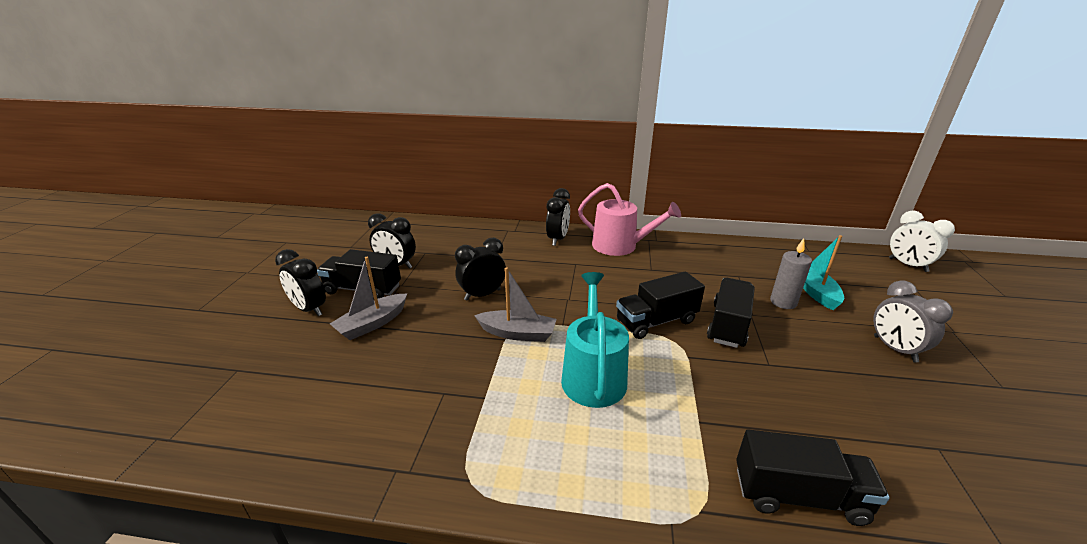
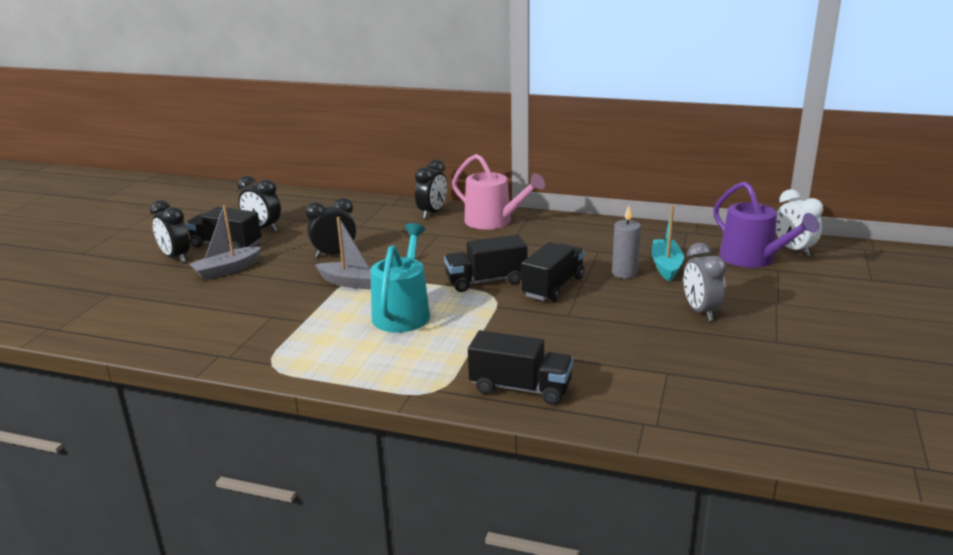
camera: 10 degrees right, 5 degrees down
none -> purple watering can [713,181,819,268]

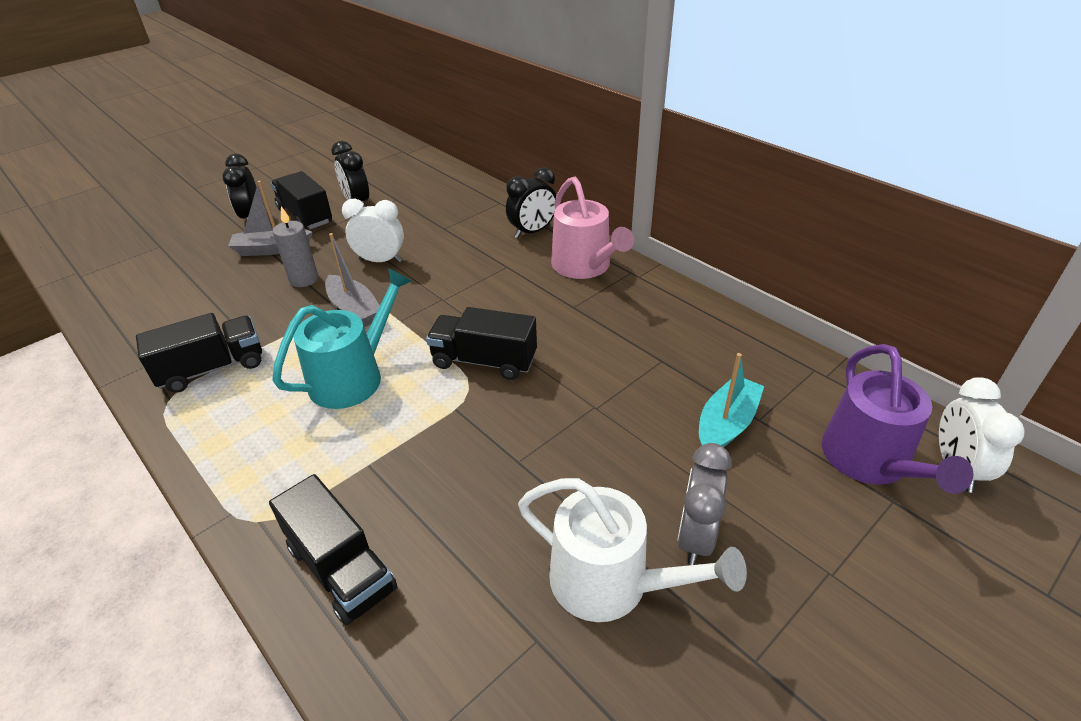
camera: 30 degrees right, 15 degrees up
black clock [305,198,356,258] -> white clock [342,198,404,263]
black truck [521,242,585,302] -> black truck moved to [136,313,262,393]
grey candle [612,205,641,279] -> grey candle moved to [273,206,318,287]
none -> white watering can [518,478,747,622]

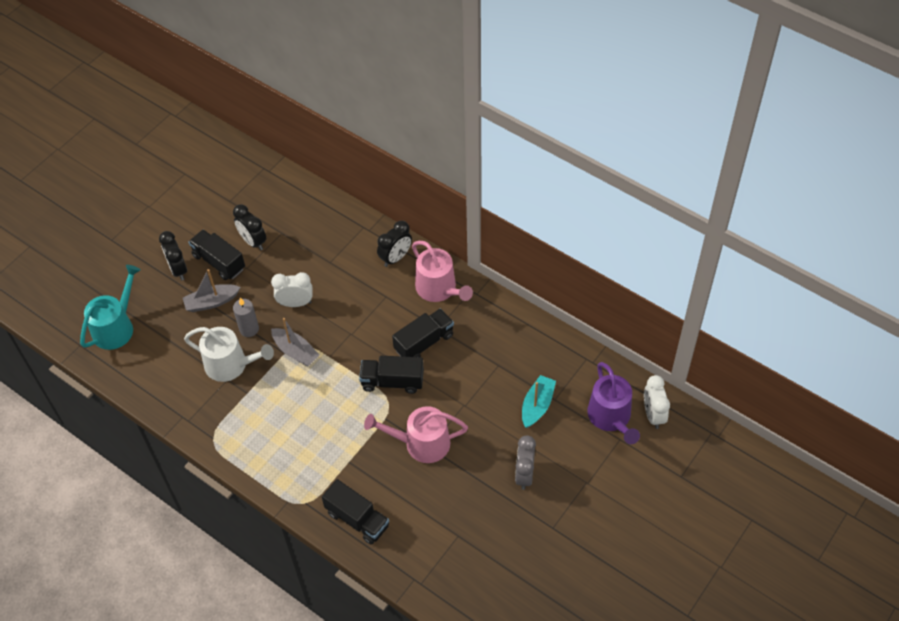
camera: 10 degrees left, 15 degrees up
black truck [136,313,262,393] -> black truck moved to [392,309,454,357]
turquoise watering can [272,268,411,409] -> turquoise watering can moved to [80,265,141,350]
white watering can [518,478,747,622] -> white watering can moved to [184,327,274,382]
none -> pink watering can [364,406,468,463]

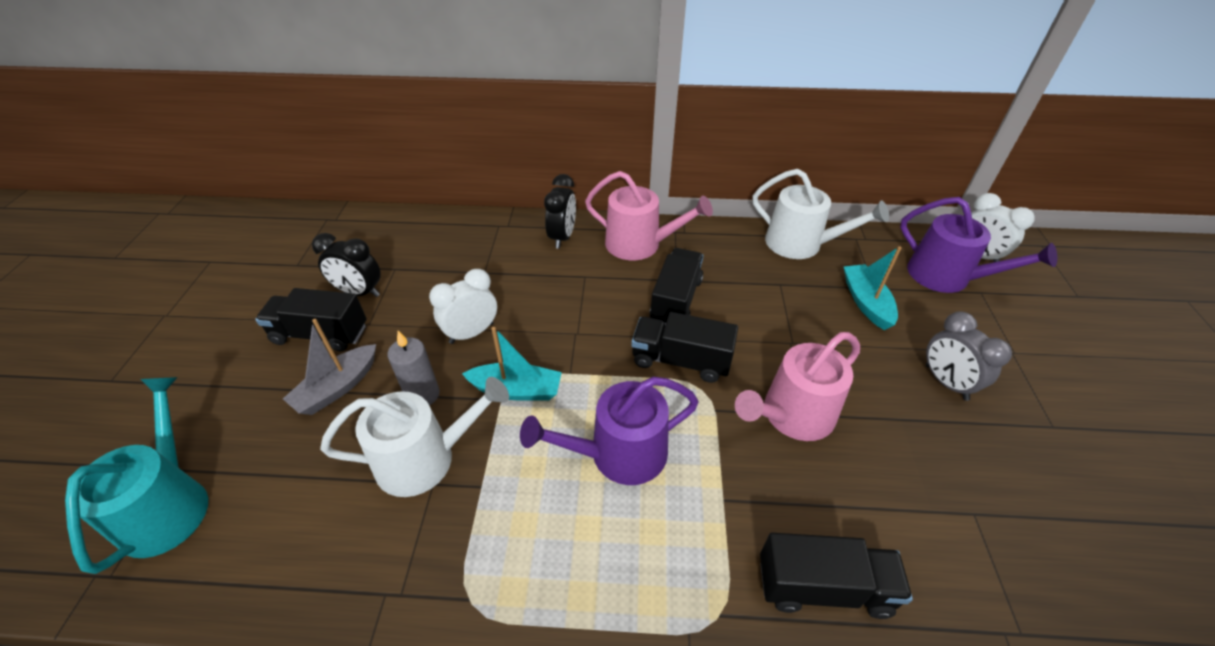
camera: 35 degrees left, 10 degrees down
black clock [159,231,187,280] -> none
grey boat [271,318,319,367] -> turquoise boat [462,327,562,401]
black truck [359,356,424,394] -> black truck turned 45 degrees clockwise [631,312,738,383]
none -> purple watering can [520,377,699,485]
none -> white watering can [753,169,889,259]

